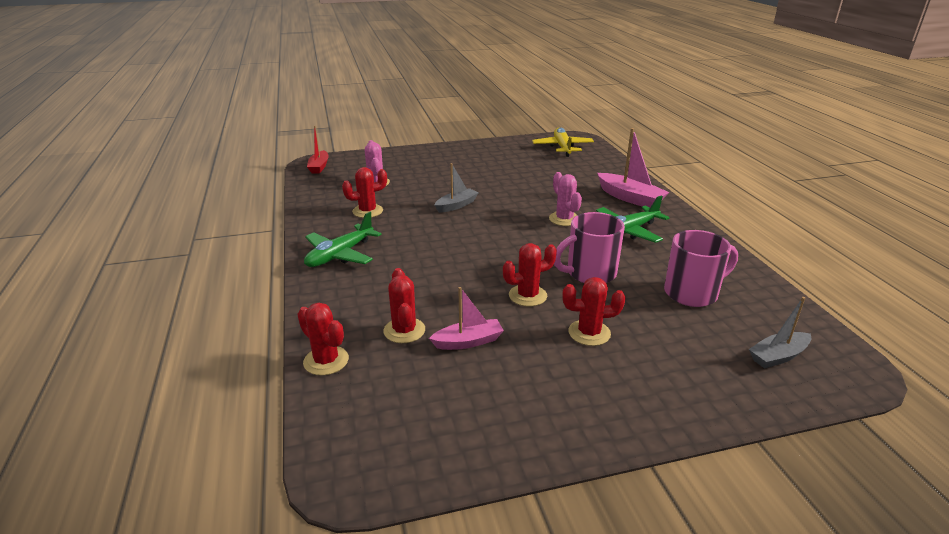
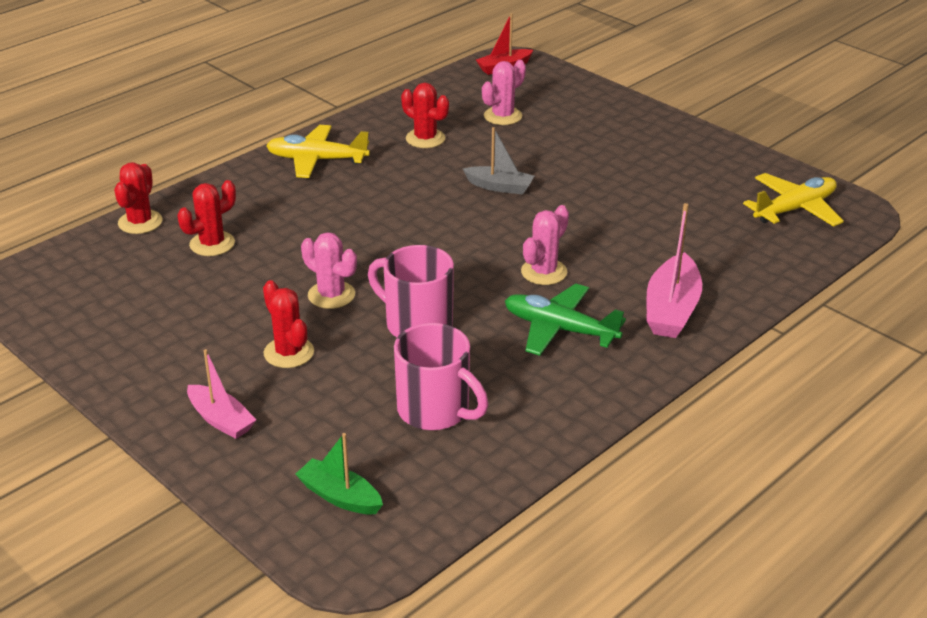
camera: 60 degrees right, 5 degrees up
green plane [304,212,382,267] -> yellow plane [266,125,370,178]
pink boat [429,287,504,350] -> pink boat moved to [187,349,256,439]
red cactus [503,243,557,306] -> pink cactus [301,232,357,309]
grey boat [749,297,811,369] -> green boat [295,433,383,514]

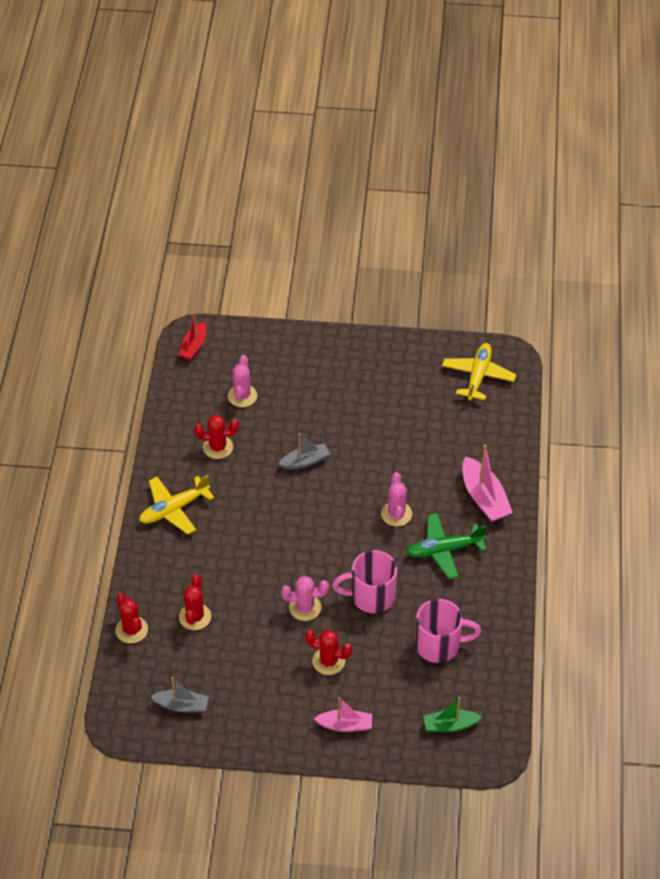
camera: 40 degrees left, 15 degrees up
none -> grey boat [150,677,209,713]

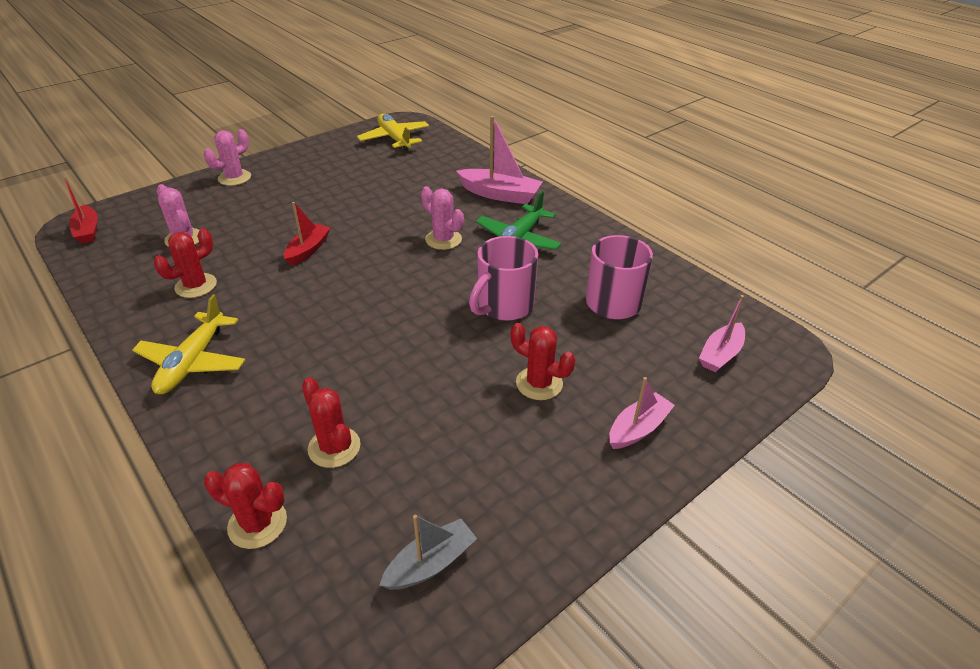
camera: 45 degrees left, 10 degrees down
grey boat [279,433,330,470] -> red boat [284,202,331,266]
pink cactus [281,576,329,621] -> pink cactus moved to [203,129,251,186]
red cactus [305,630,353,675] -> red cactus turned 60 degrees clockwise [511,323,575,400]
green boat [424,697,482,732] -> pink boat [699,295,745,372]

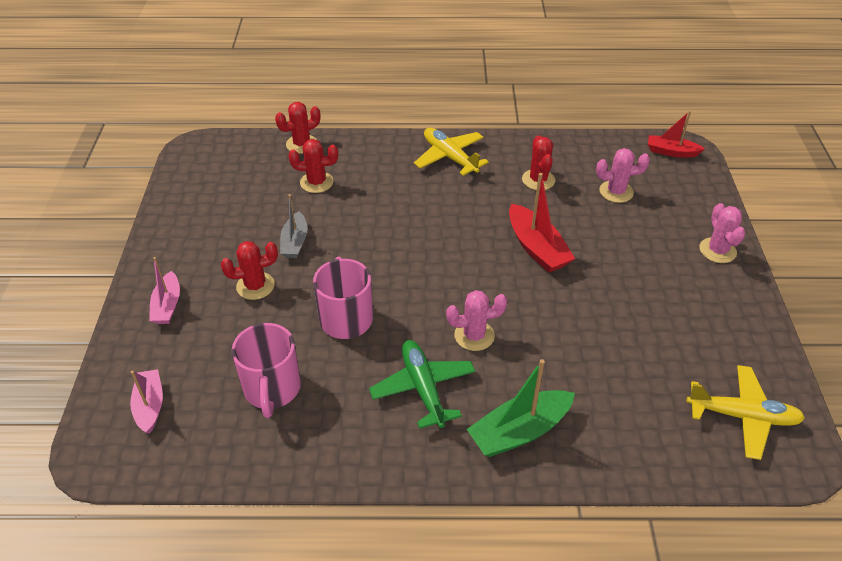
camera: 130 degrees right, 5 degrees up
red boat [284,202,331,266] -> red boat [509,173,575,273], size x1.54
grey boat [379,515,477,590] -> grey boat moved to [280,194,307,258]
pink boat [456,116,543,204] -> green boat [467,359,575,457]

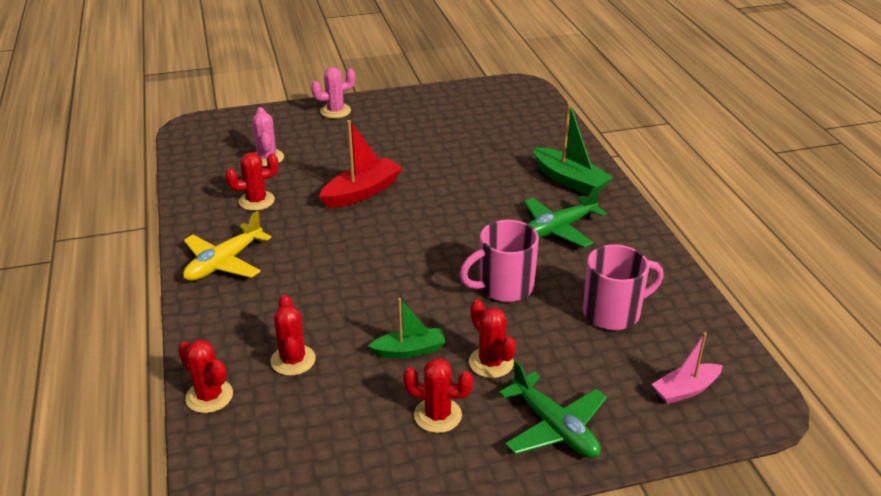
camera: 105 degrees left, 10 degrees down
pink boat [149,257,180,324] -> green plane [499,361,607,458]
grey boat [280,194,307,258] -> green boat [368,298,446,358]
pink cactus [446,290,507,351] -> none
red boat [648,111,705,158] -> none
yellow plane [686,365,805,460] -> none
none -> red cactus [403,358,473,433]

